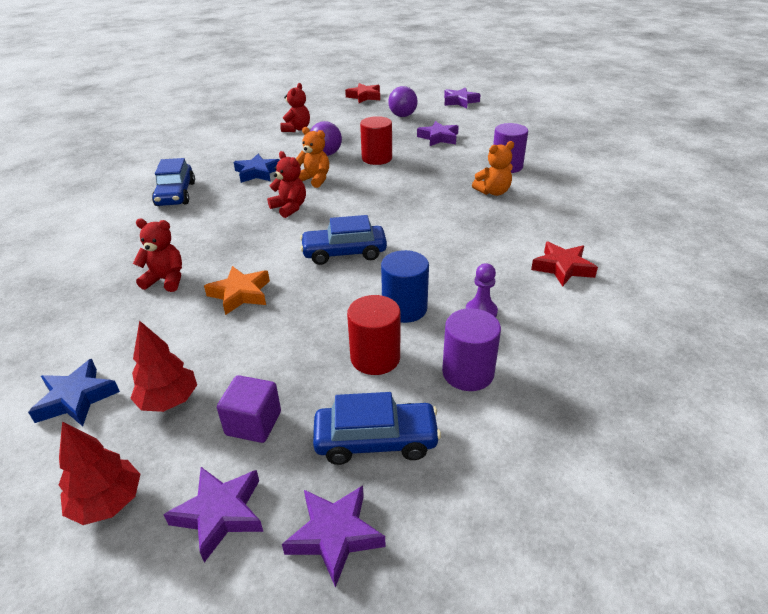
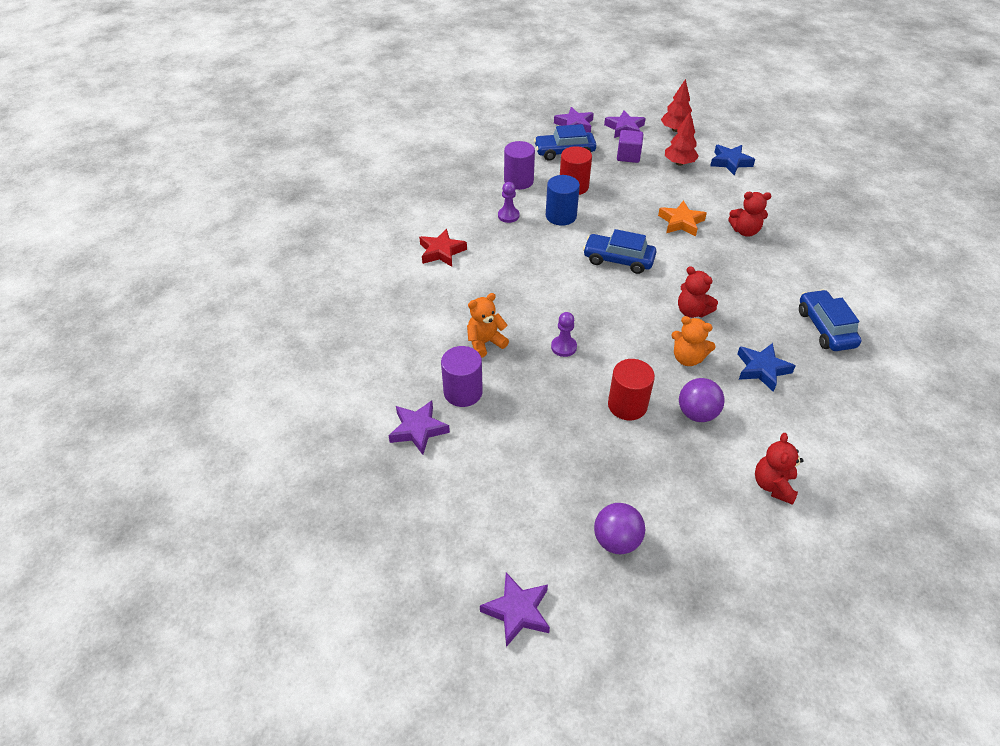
camera: 175 degrees right, 10 degrees up
blue car [300,215,387,265] -> blue car turned 150 degrees counterclockwise [583,229,657,274]
red star [345,83,380,103] -> none
purple star [417,121,459,146] -> purple star moved to [388,400,450,455]
none -> purple pawn [551,312,577,357]

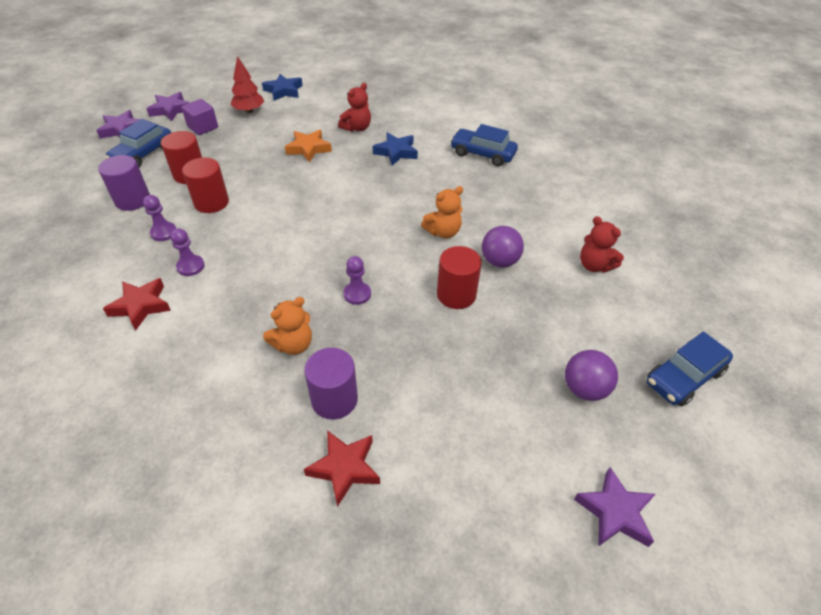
camera: 55 degrees left, 0 degrees up
purple star [388,400,450,455] -> red star [304,430,380,507]
orange teddy bear [467,293,509,358] -> orange teddy bear turned 135 degrees counterclockwise [263,297,312,355]
blue cylinder [546,175,580,226] -> red cylinder [182,157,229,213]
blue car [583,229,657,274] -> blue car moved to [647,331,733,407]
red tree [661,79,693,132] -> none
red teddy bear [678,266,718,318] -> none
blue star [737,343,796,392] -> blue star moved to [373,132,418,166]
none -> purple pawn [170,228,205,276]

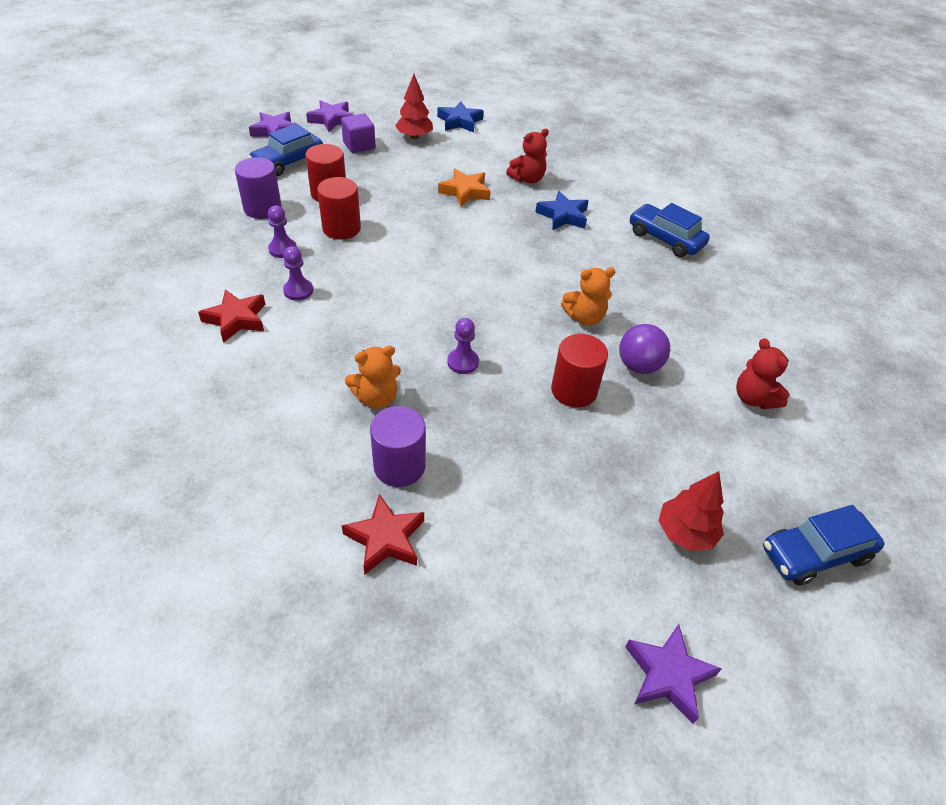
camera: 15 degrees right, 0 degrees up
purple ball [565,350,618,401] -> red tree [658,471,724,551]

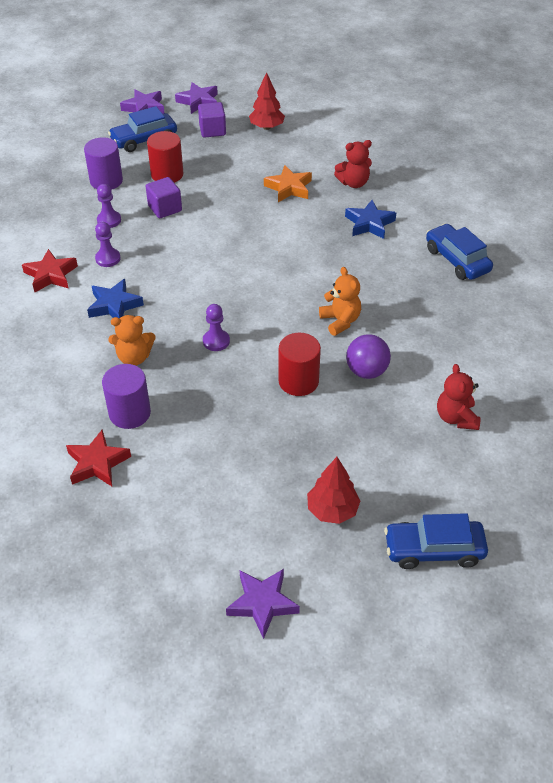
camera: 20 degrees right, 0 degrees up
red cylinder [317,177,361,240] -> purple cube [146,177,182,219]
blue star [437,101,483,132] -> blue star moved to [87,279,144,318]
orange teddy bear [561,268,616,326] -> orange teddy bear turned 120 degrees counterclockwise [319,267,361,336]

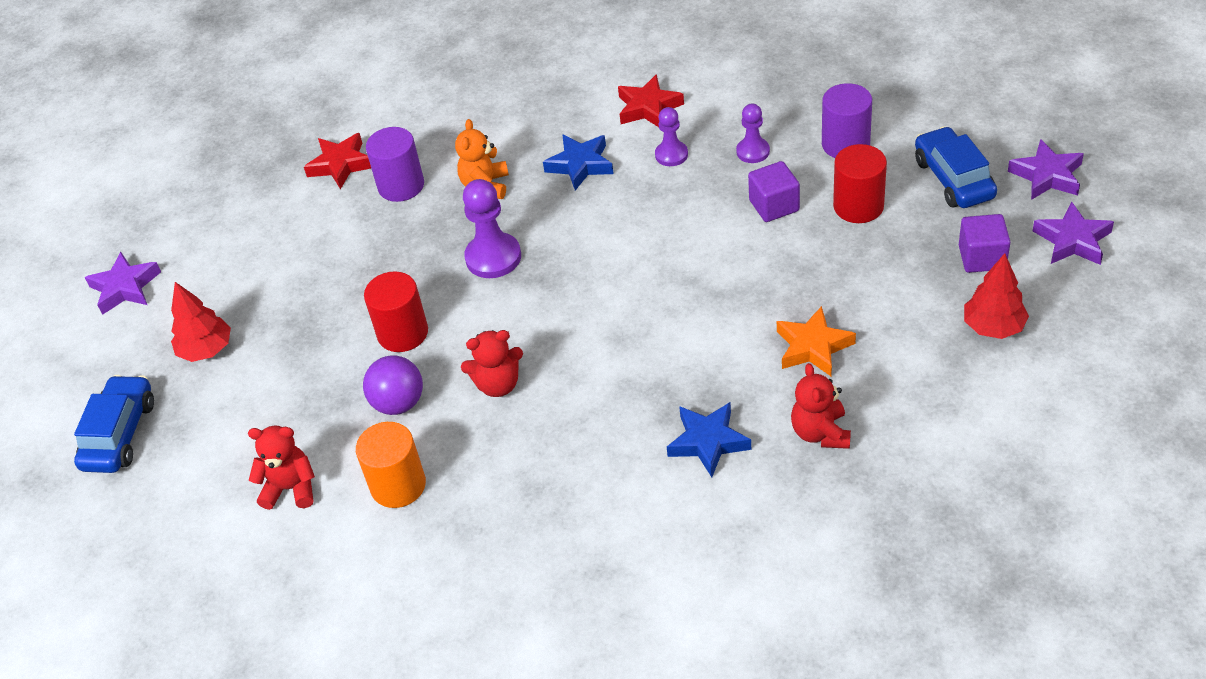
camera: 105 degrees right, 0 degrees up
purple pawn [203,304,230,351] -> purple pawn [463,179,521,278], size x1.62
orange teddy bear [319,267,361,336] -> red teddy bear [461,330,523,397]
blue car [426,224,493,280] -> none
none -> orange cylinder [356,422,426,508]

